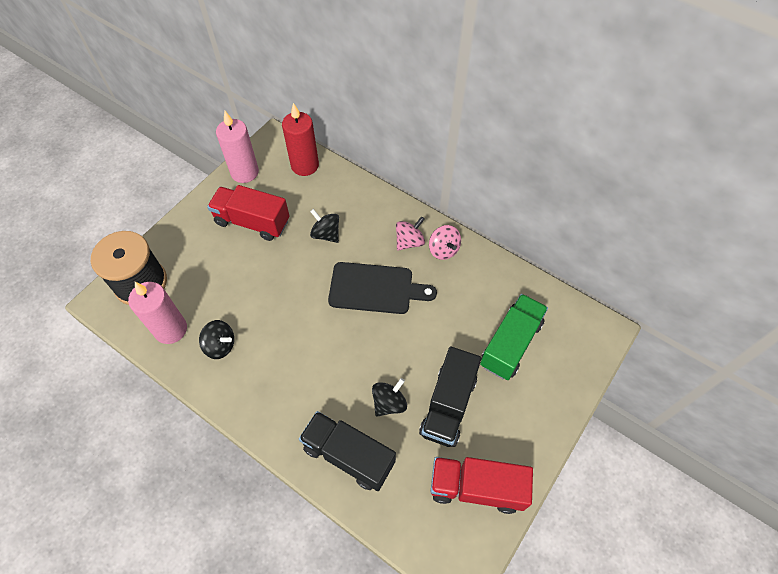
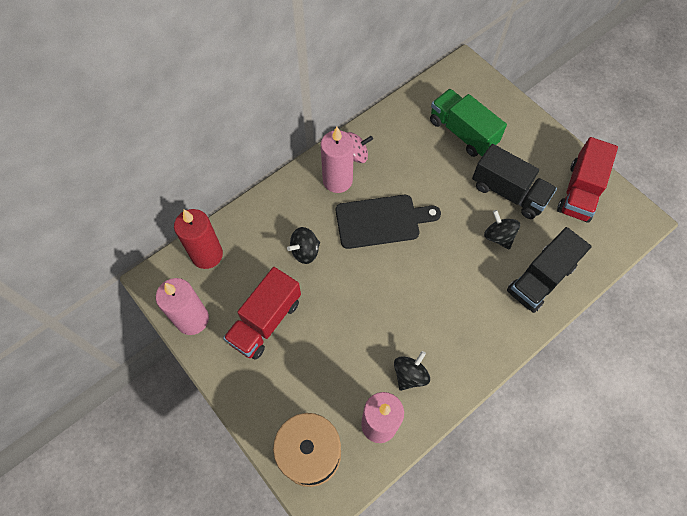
camera: 75 degrees left, 5 degrees up
black cutting board [328,262,437,314] -> black cutting board turned 60 degrees clockwise [336,195,441,249]
pink spinning top [396,216,425,251] -> pink candle [321,127,354,193]

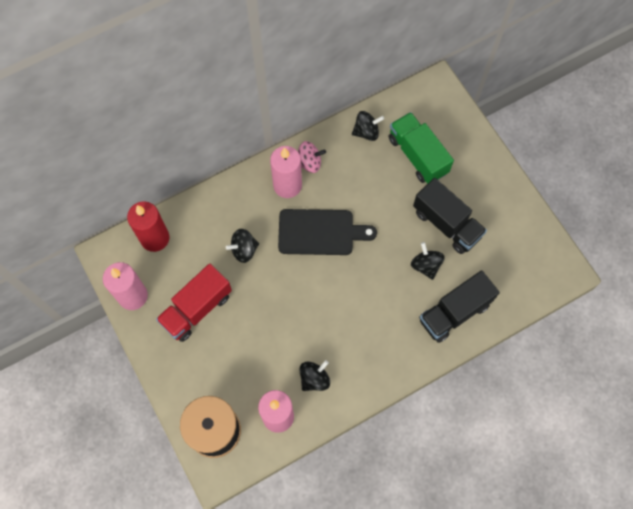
camera: 10 degrees right, 5 degrees up
red truck [557,137,618,223] -> none
none -> black spinning top [352,111,384,141]

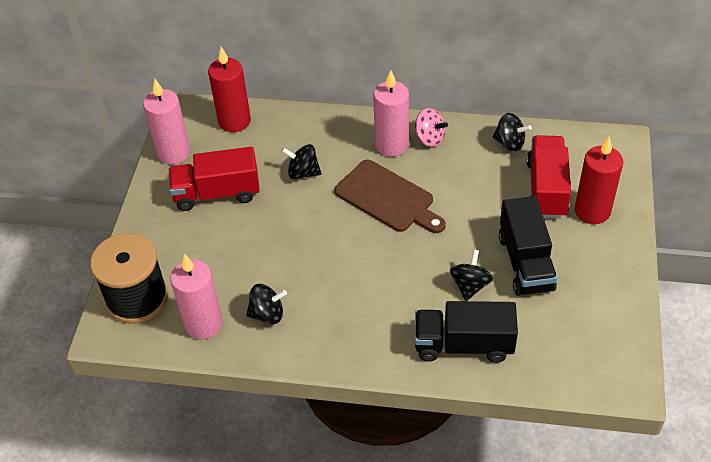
camera: 40 degrees right, 20 degrees down
black cutting board [278,209,377,255] -> brown cutting board [335,160,446,233]
green truck [389,112,454,184] -> red truck [526,135,571,218]
none -> red candle [574,136,623,224]

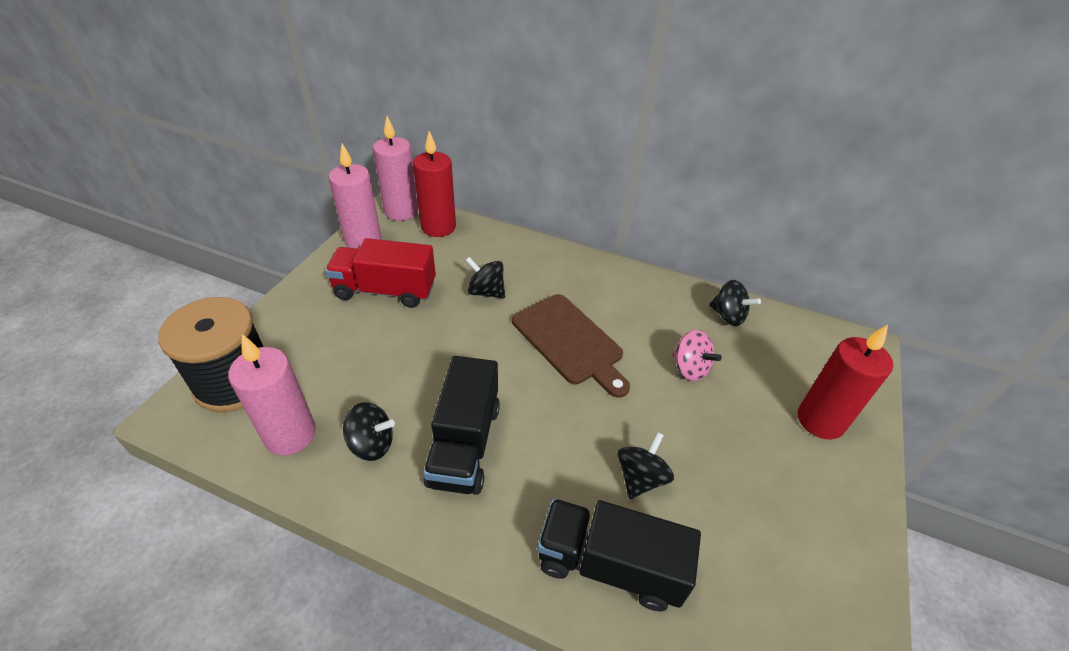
camera: 10 degrees right, 5 degrees down
pink candle [373,70,409,157] -> pink candle moved to [373,116,418,221]
pink spinning top [414,108,448,147] -> pink spinning top moved to [672,330,722,381]
black truck [499,196,557,296] -> black truck moved to [423,356,500,495]
red truck [526,135,571,218] -> none

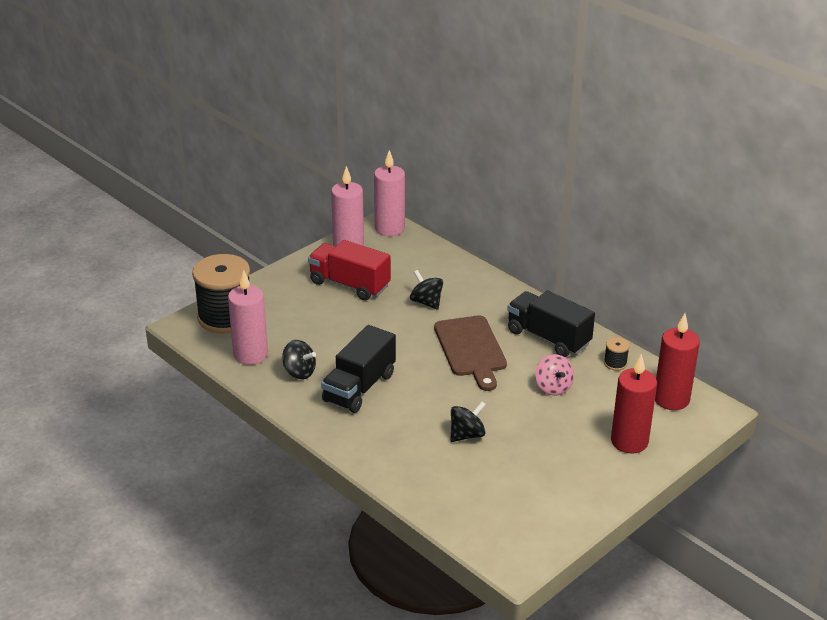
camera: 25 degrees right, 10 degrees down
red candle [413,131,456,237] -> red candle moved to [655,313,700,410]
black truck [537,499,701,611] -> black truck moved to [507,290,595,357]
black spinning top [709,280,761,326] -> black spool [604,337,630,371]

